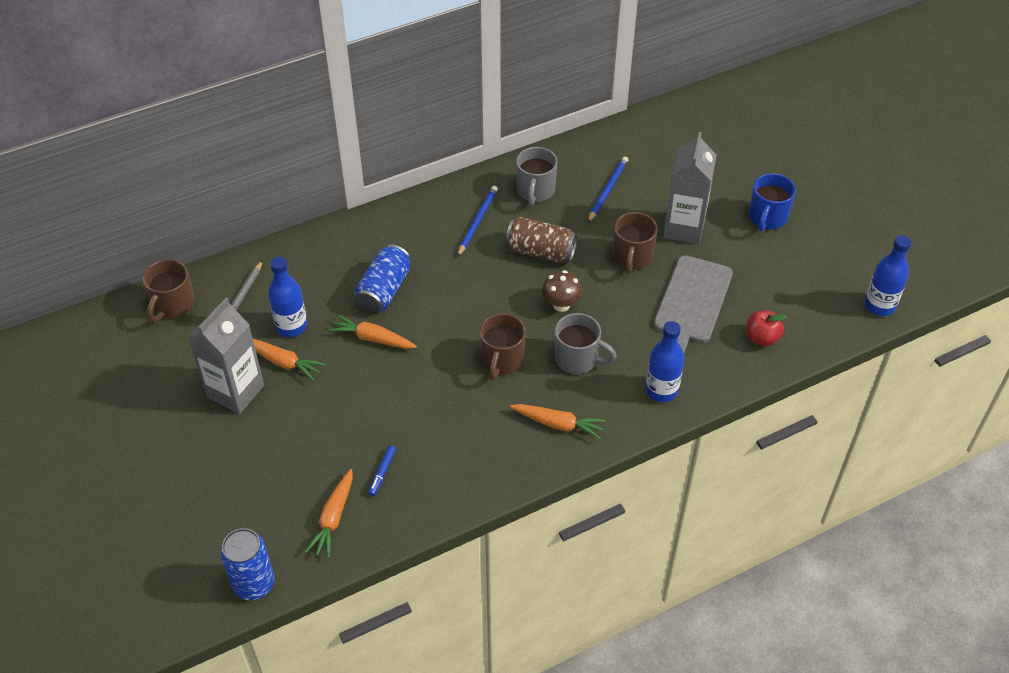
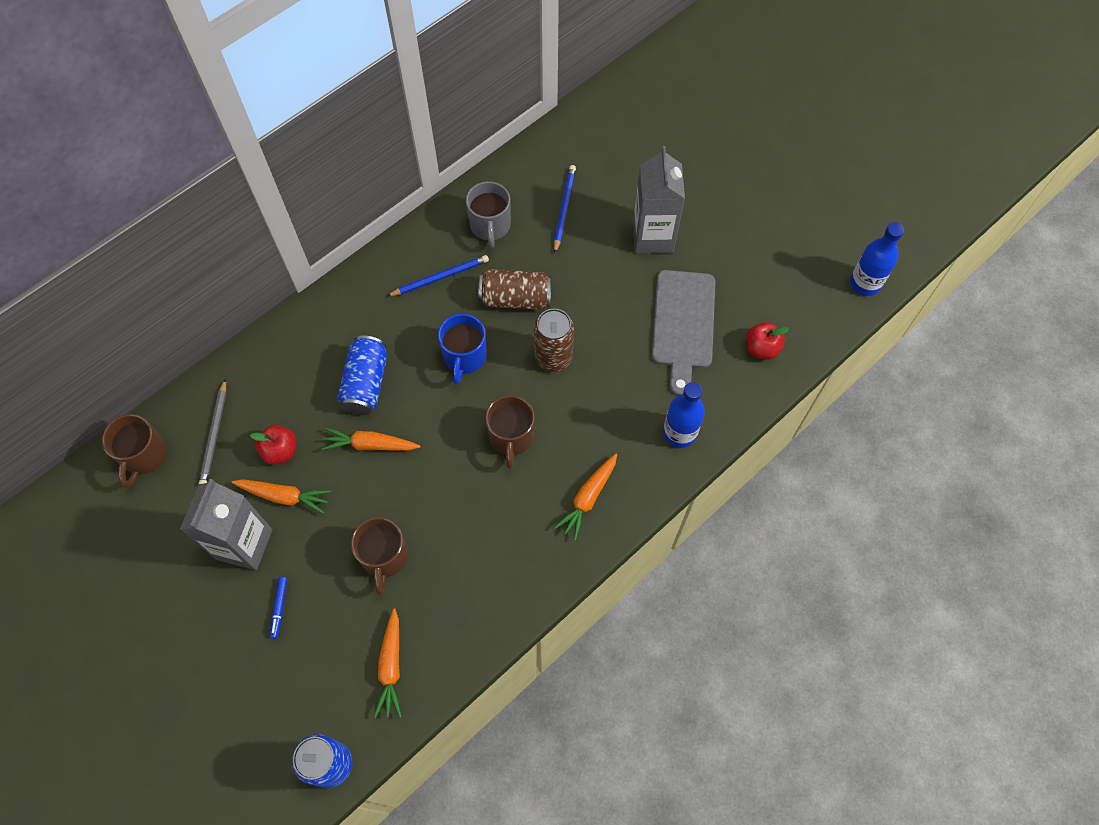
camera: 15 degrees left, 15 degrees up
blue bottle [268,256,307,337] -> red apple [250,425,296,465]
blue marker [368,445,396,496] -> blue marker moved to [270,577,287,639]
blue pencil [457,186,498,257] -> blue pencil turned 60 degrees clockwise [387,255,489,296]
orange carrot [510,404,606,439] -> orange carrot turned 120 degrees clockwise [554,453,617,541]
brown mushroom [542,270,583,312] -> brown can [534,309,574,372]
grey mug [555,313,617,374] -> none
brown mug [613,212,658,273] -> brown mug moved to [351,517,408,594]
blue mug [749,173,796,232] -> blue mug moved to [438,314,487,384]

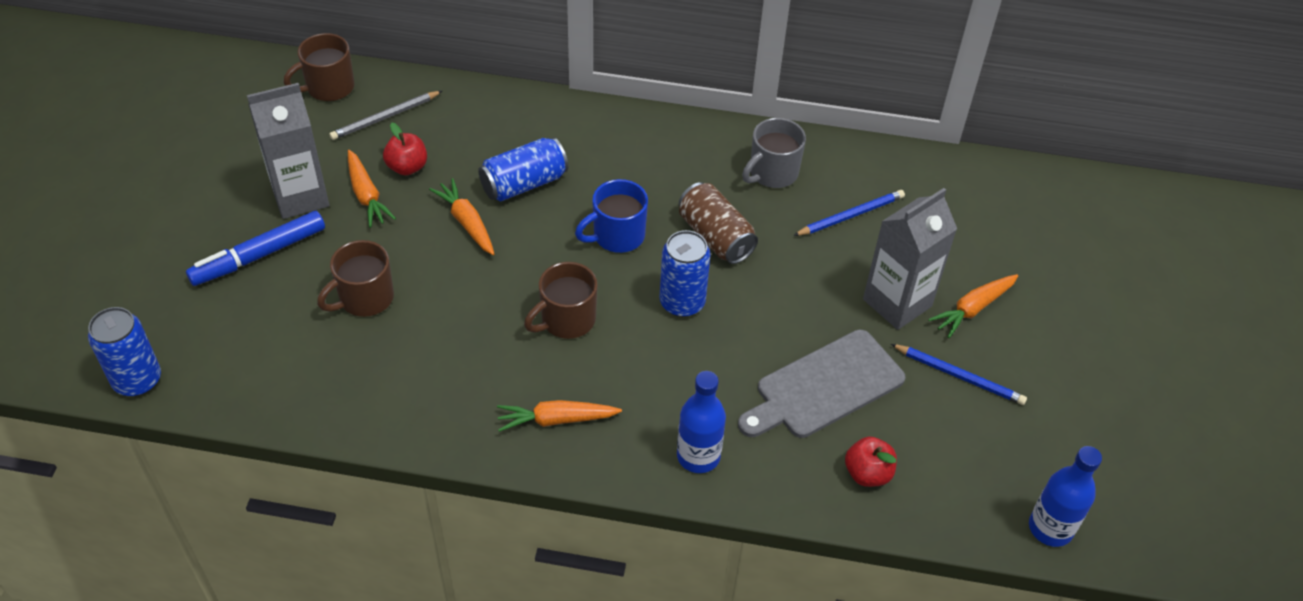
camera: 50 degrees right, 15 degrees down
blue marker [270,577,287,639] -> blue marker [186,211,325,286], size x2.14
orange carrot [374,608,402,718] -> orange carrot moved to [928,274,1018,338]
blue pencil [387,255,489,296] -> blue pencil moved to [891,344,1027,405]
brown can [534,309,574,372] -> blue can [659,230,711,317]

